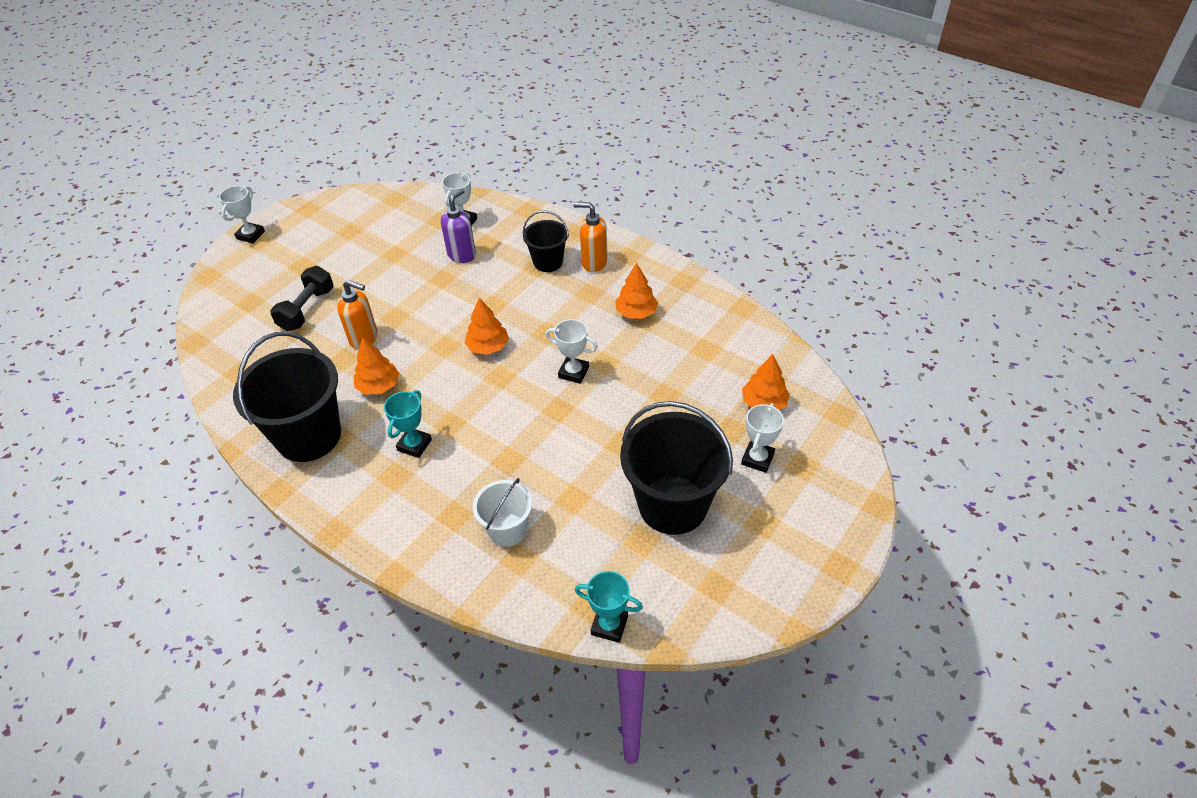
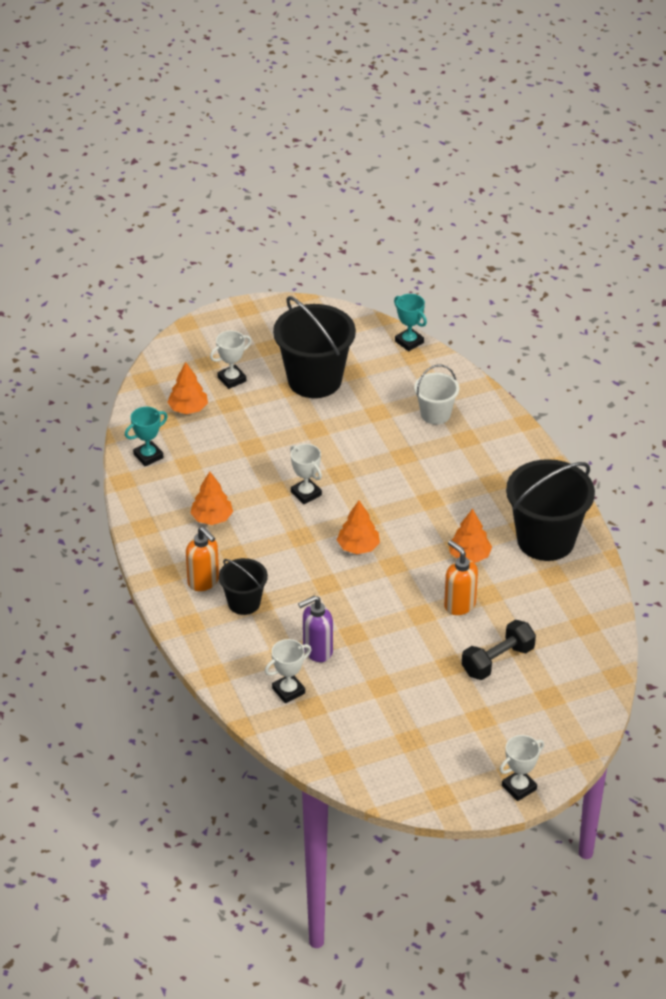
camera: 150 degrees left, 5 degrees down
turquoise trophy [384,390,432,458] -> turquoise trophy moved to [125,407,168,467]

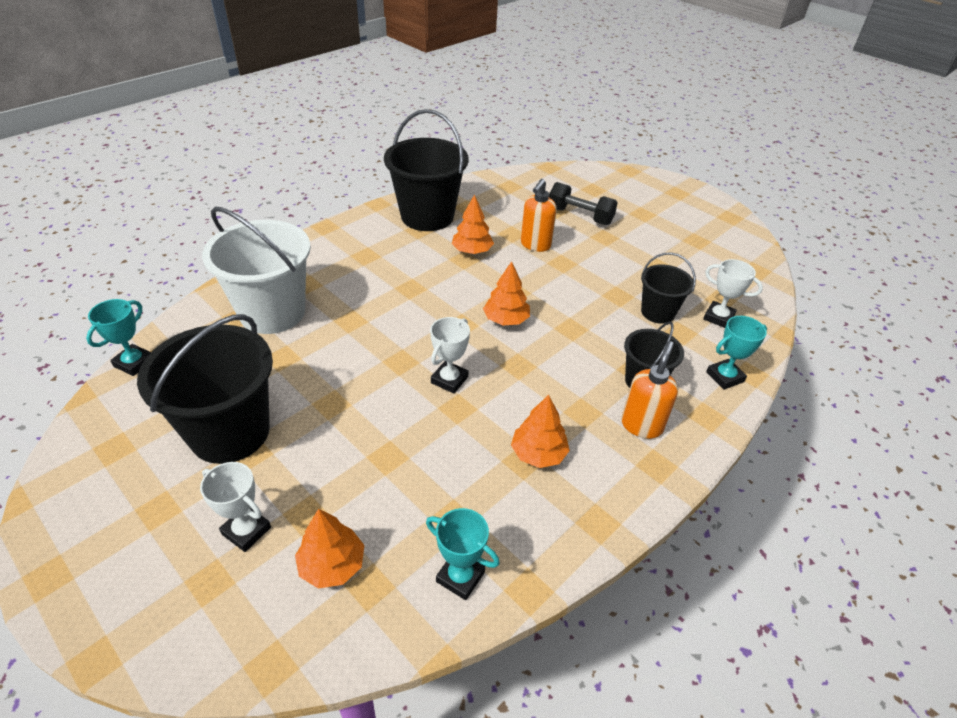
camera: 115 degrees left, 0 degrees up
purple soap dispenser [298,595,333,662] -> black bucket [641,252,696,324]
white bucket [414,364,459,425] -> white bucket [202,207,311,334], size x1.84
white trophy [499,735,544,801] -> none
none -> turquoise trophy [706,316,767,390]

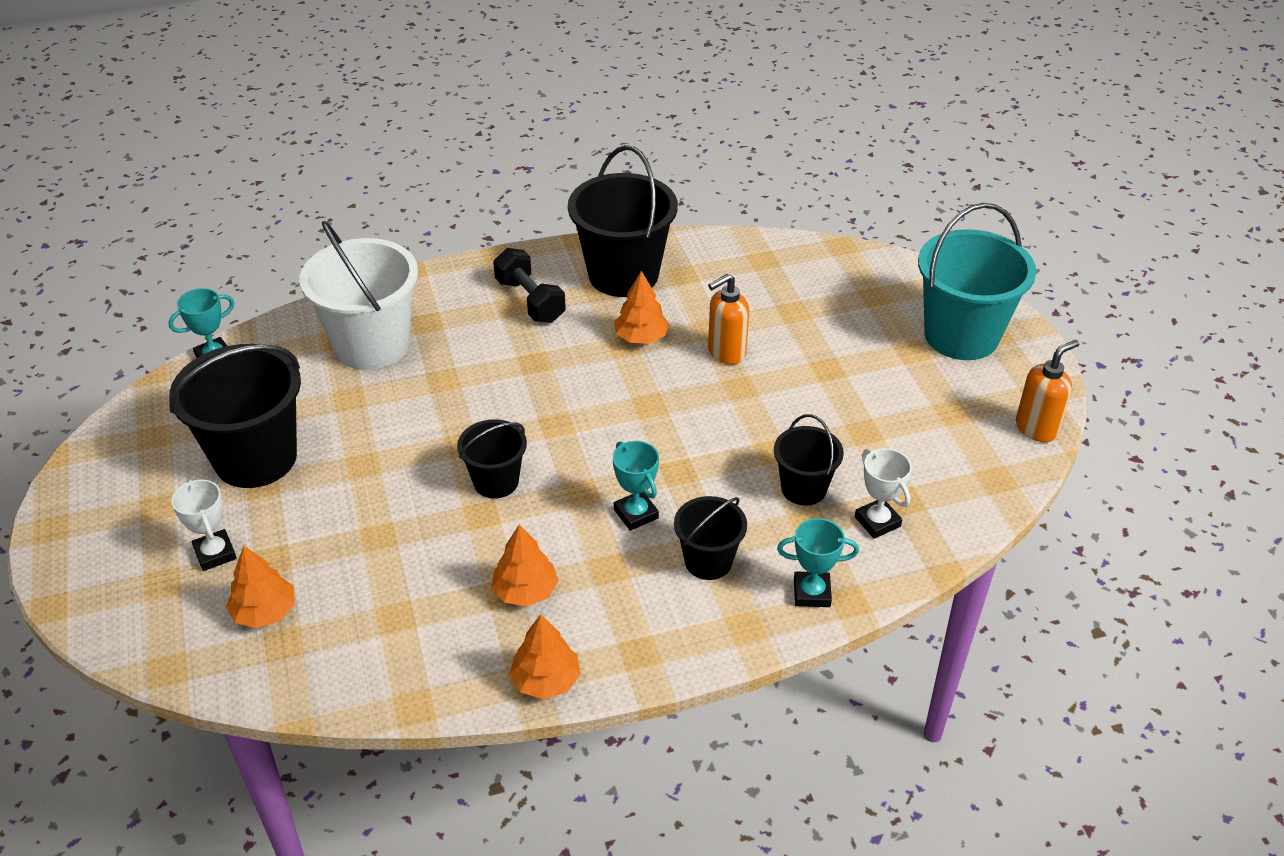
camera: 30 degrees right, 0 degrees up
turquoise trophy [426,508,500,600] -> turquoise trophy moved to [613,441,659,531]
white trophy [430,317,470,394] -> black bucket [457,419,527,499]
orange tree [483,261,530,325] -> orange tree moved to [509,614,581,699]
black dumbbell [549,182,618,225] -> black dumbbell moved to [493,248,566,323]
orange soap dispenser [621,341,678,439] -> orange soap dispenser moved to [1016,340,1079,442]
none -> turquoise bucket [918,203,1036,360]

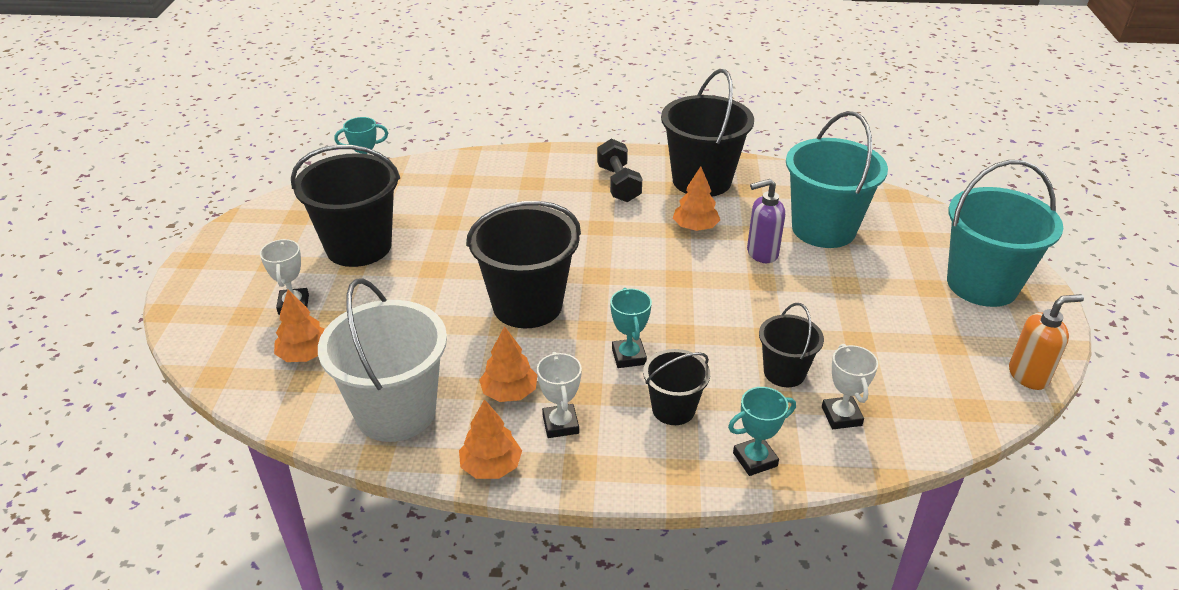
camera: 20 degrees right, 5 degrees down
white bucket [300,221,418,370] -> white bucket moved to [318,278,447,442]
black bucket [457,419,527,499] -> black bucket [466,201,581,328], size x1.84
orange soap dispenser [708,273,749,365] -> purple soap dispenser [747,179,785,263]
turquoise trophy [777,518,859,607] -> turquoise trophy turned 45 degrees counterclockwise [728,387,796,476]
none -> white trophy [537,352,582,438]
none -> turquoise bucket [786,111,888,248]

